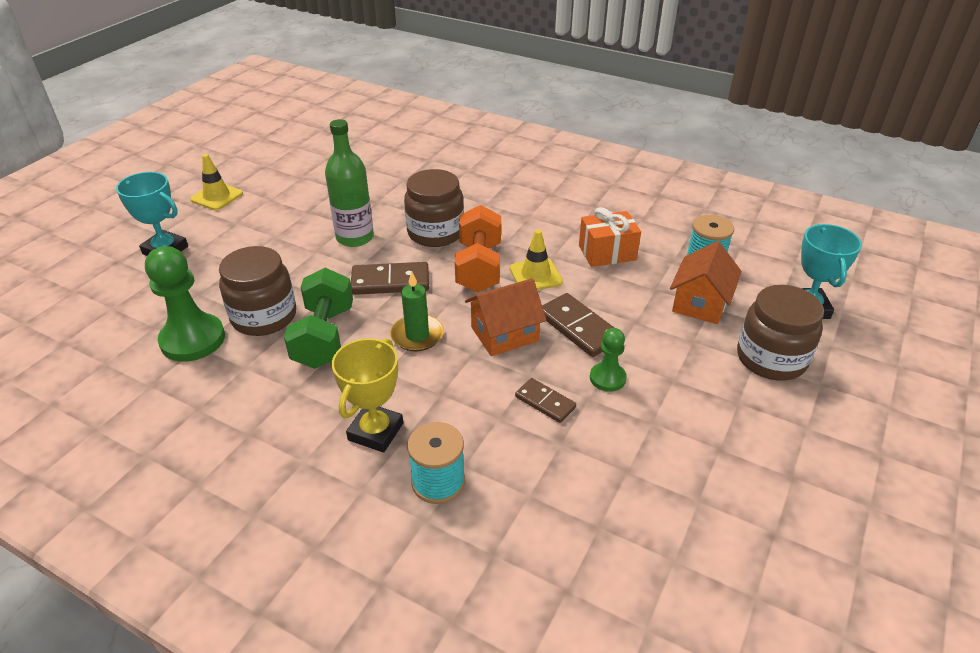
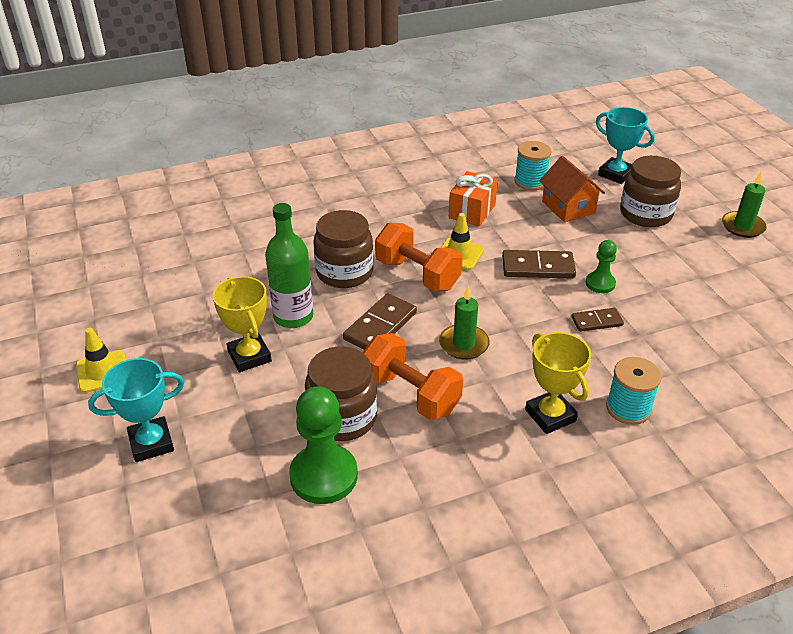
camera: 50 degrees left, 0 degrees up
green dumbbell [284,268,353,369] -> orange dumbbell [362,333,463,420]
orange house [465,278,547,356] -> none
none -> yellow trophy [213,276,272,372]
none -> green candle [722,172,767,238]

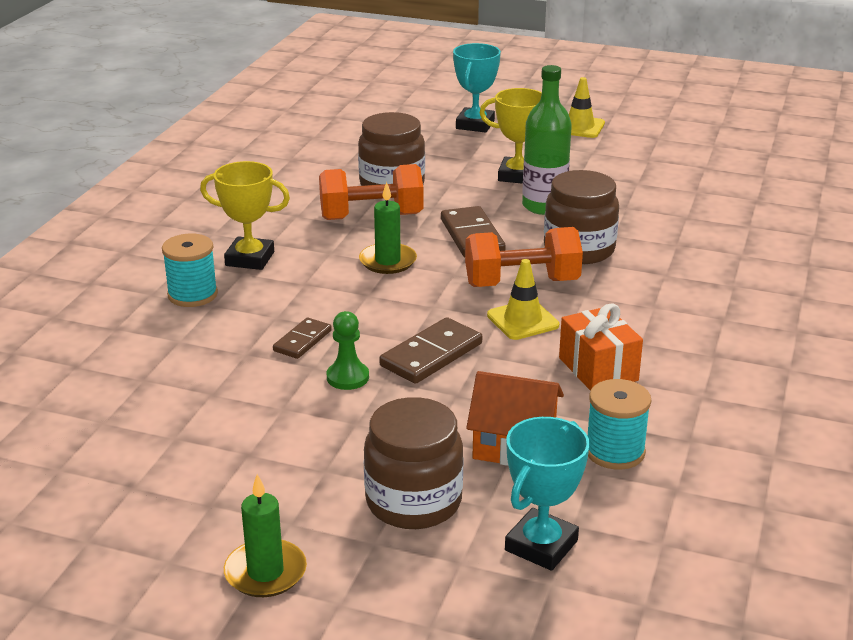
camera: 130 degrees right, 10 degrees down
green pawn [289,386,358,504] -> none
turquoise trophy [596,107,655,184] -> turquoise trophy turned 45 degrees counterclockwise [505,417,590,571]

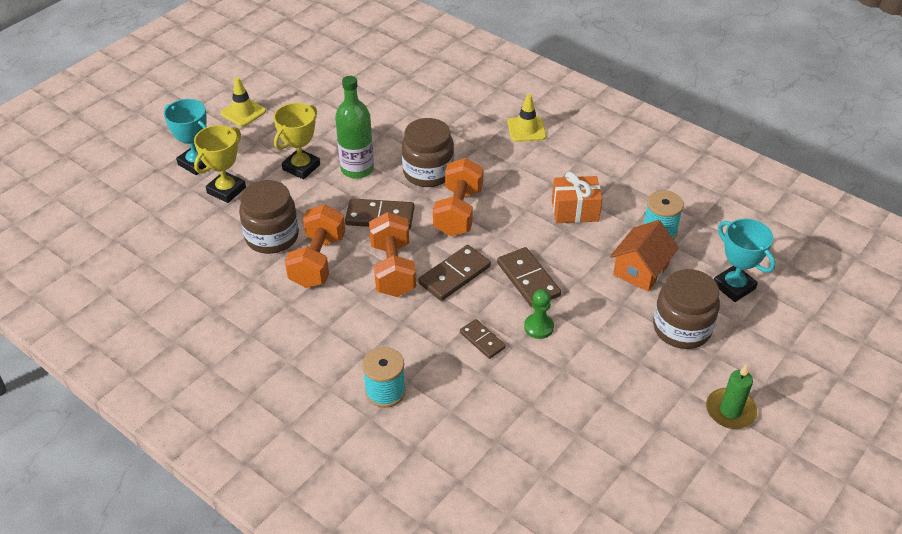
camera: 70 degrees left, 15 degrees up
yellow trophy [200,161,290,270] -> yellow trophy moved to [194,125,246,203]
green candle [359,182,417,274] -> orange dumbbell [369,212,416,297]
yellow traffic cone [487,259,559,340] -> yellow traffic cone moved to [507,94,546,142]
none -> brown domino [418,245,491,301]

